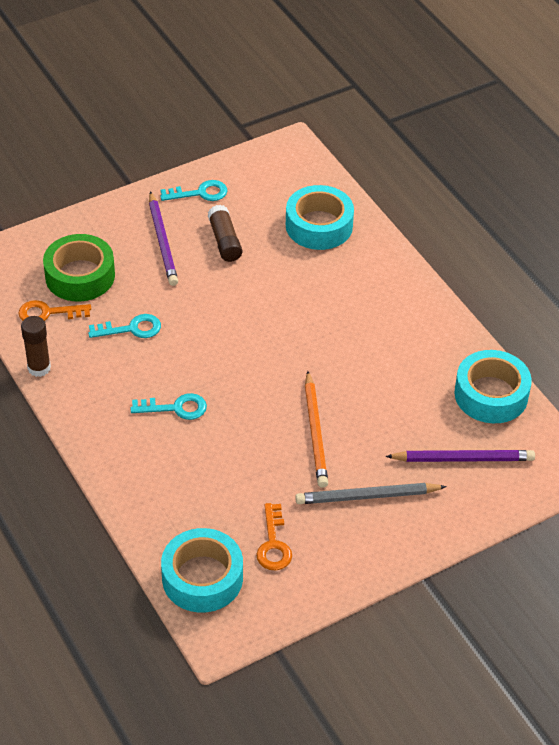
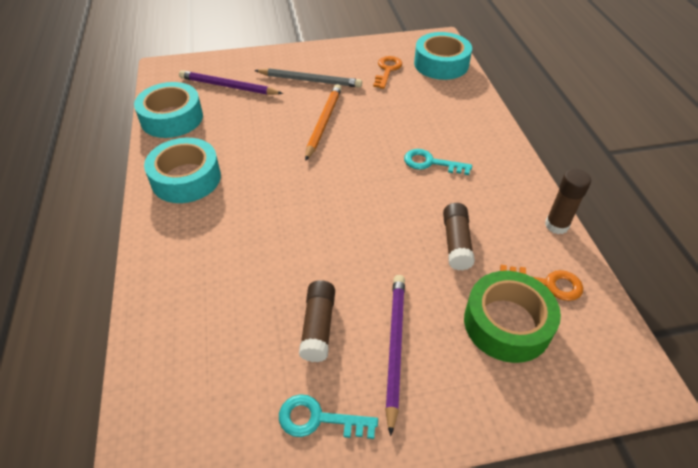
camera: 160 degrees left, 0 degrees up
turquoise key [88,314,161,338] -> brown glue stick [443,203,475,271]
turquoise tape [286,185,354,250] -> turquoise tape moved to [144,138,221,203]

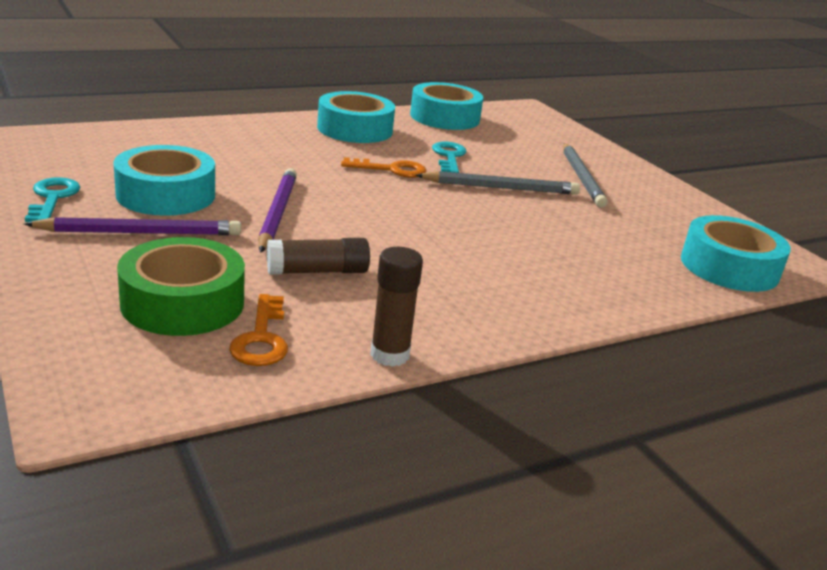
camera: 70 degrees right, 20 degrees down
purple pencil [179,70,283,95] -> purple pencil moved to [258,168,297,253]
brown glue stick [299,280,335,362] -> turquoise tape [113,145,215,216]
orange pencil [305,84,342,161] -> grey pencil [416,171,580,195]
orange key [373,56,402,89] -> orange key moved to [341,157,427,178]
turquoise key [404,149,472,175] -> turquoise key moved to [432,141,467,173]

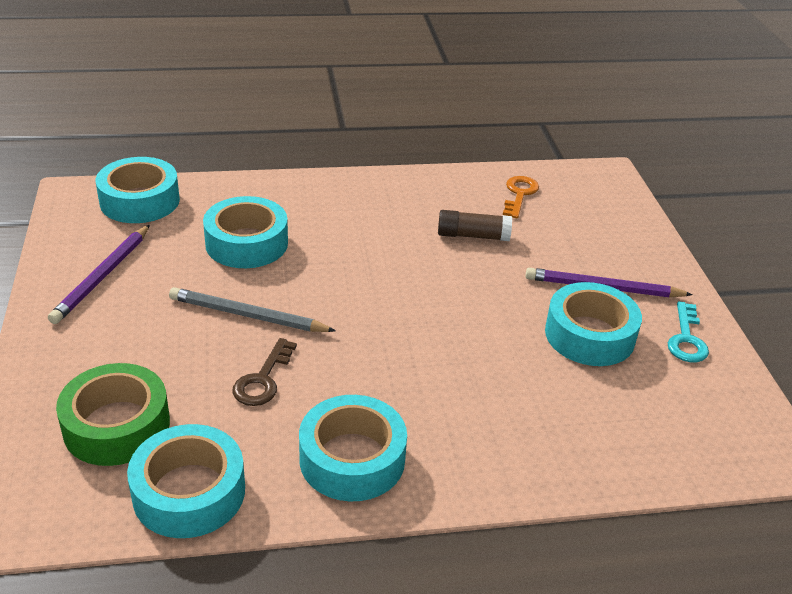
camera: 160 degrees left, 10 degrees up
green tape [117,237,245,336] -> green tape moved to [56,363,170,466]
purple pencil [258,168,297,253] -> purple pencil moved to [48,225,150,324]
orange key [341,157,427,178] -> none
brown glue stick [370,247,423,367] -> none
turquoise key [432,141,467,173] -> brown key [232,338,297,406]
grey pencil [563,143,608,208] -> none
none -> turquoise tape [203,196,288,268]

